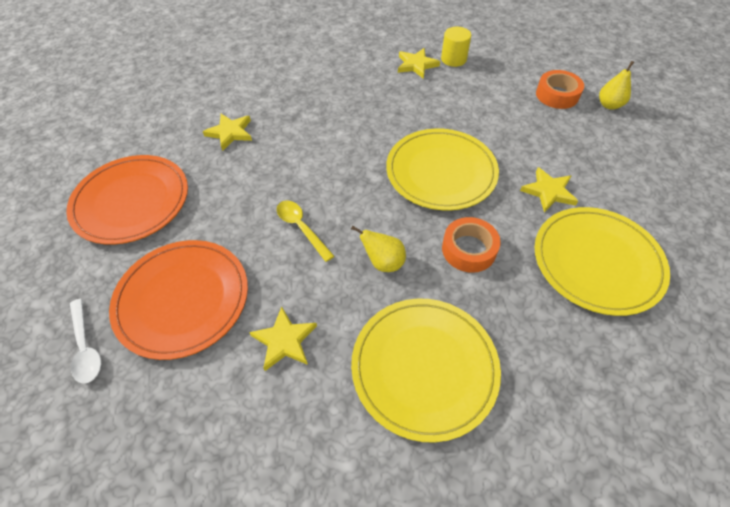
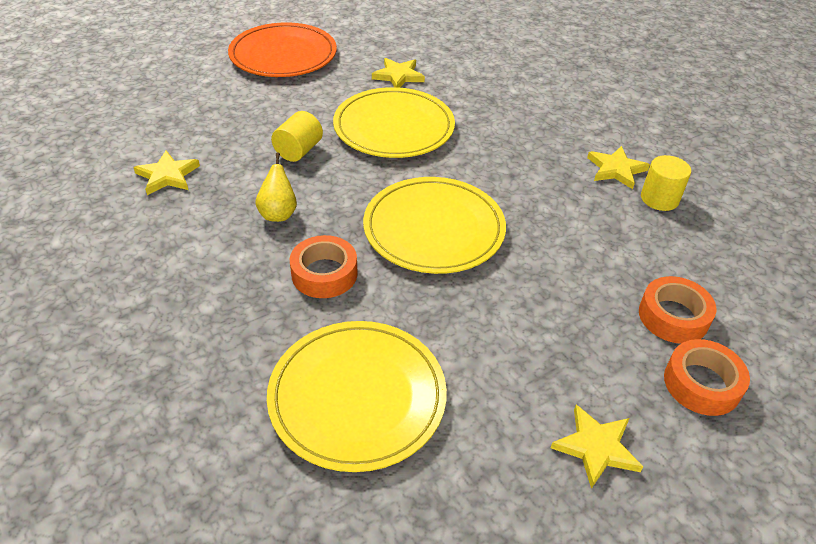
camera: 65 degrees right, 10 degrees down
white spoon [70,299,101,384] -> none
orange plate [109,240,248,360] -> none
yellow spoon [277,201,334,262] -> yellow cylinder [271,111,323,162]
yellow plate [351,299,501,443] -> yellow plate moved to [333,87,455,158]
yellow star [520,167,578,213] -> yellow star moved to [551,405,643,489]
yellow pear [599,61,635,110] -> orange tape [664,339,750,416]

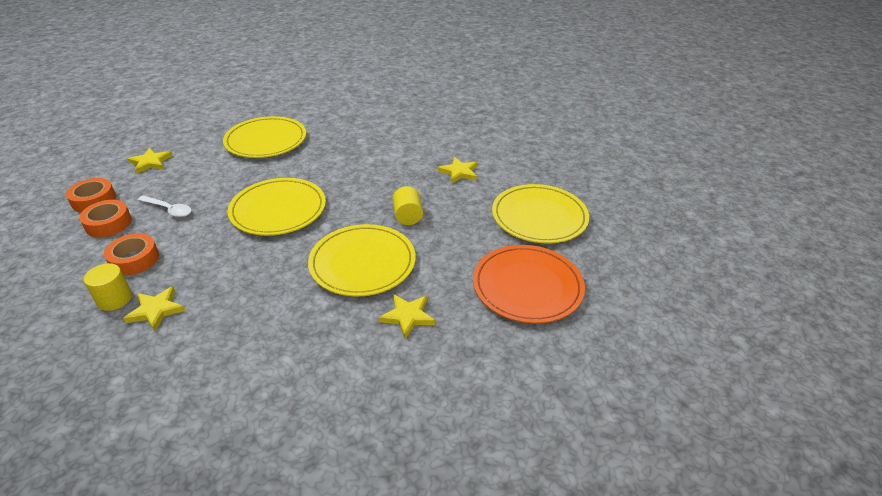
camera: 145 degrees right, 5 degrees down
yellow pear [255,152,297,222] -> none
orange tape [290,235,358,298] -> orange tape moved to [104,233,159,275]
none -> white spoon [138,195,191,217]
none -> yellow plate [492,184,589,243]

